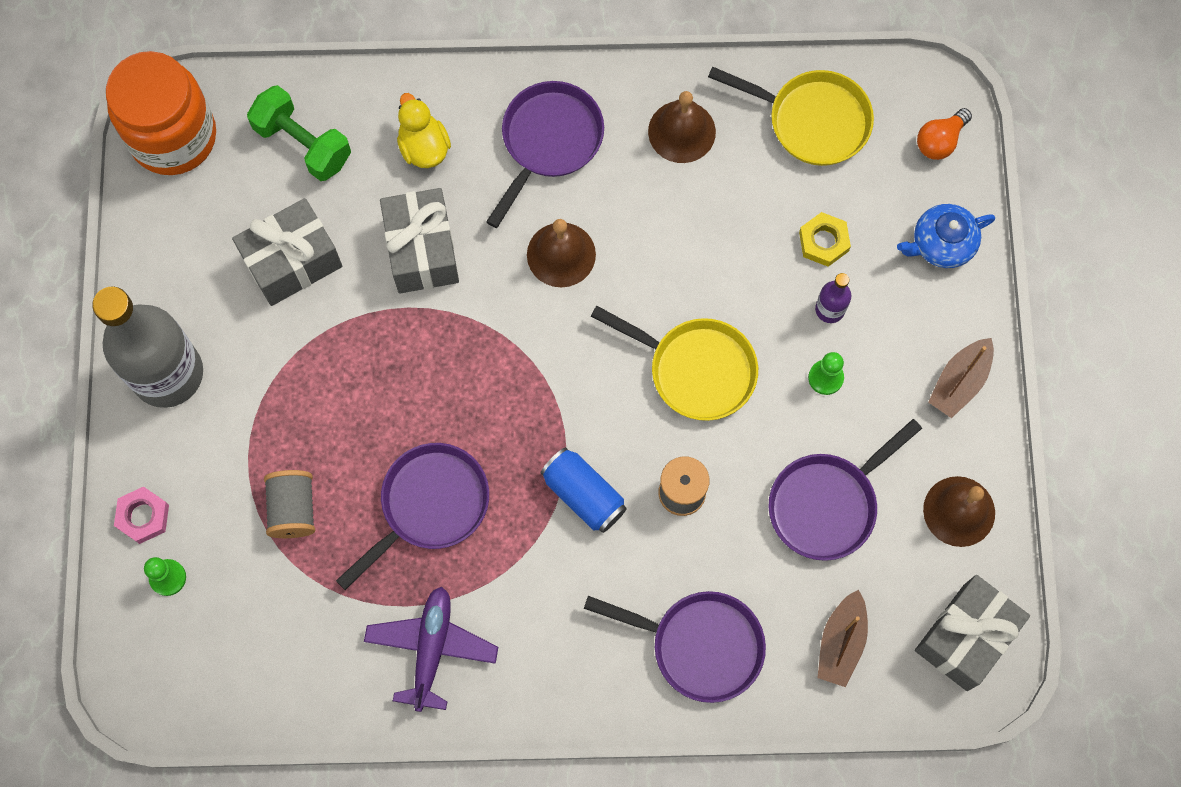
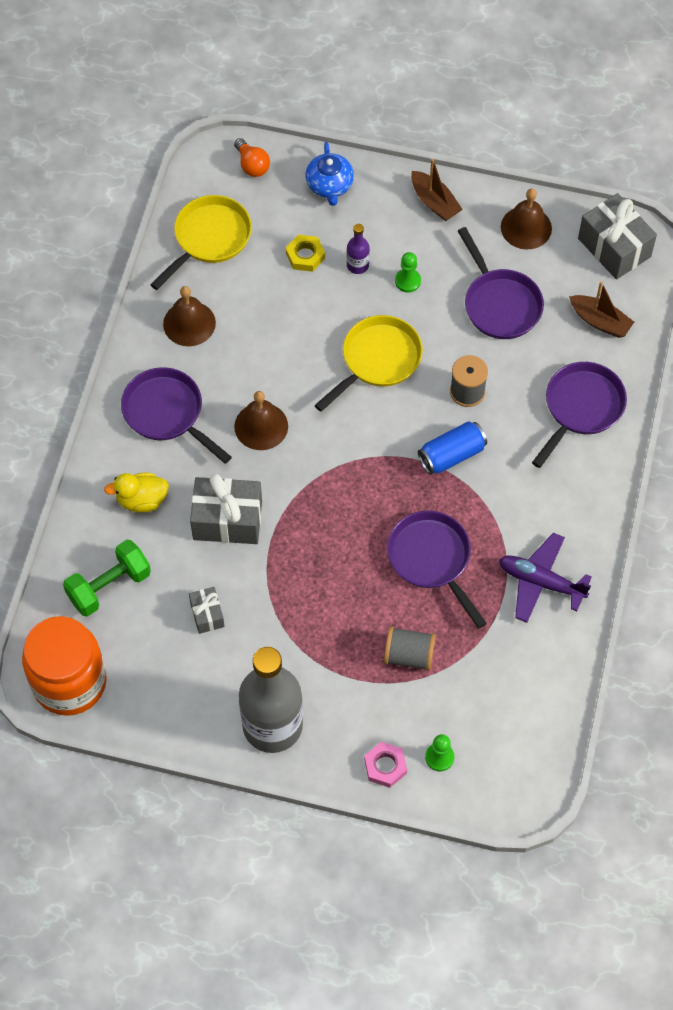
camera: 75 degrees left, 10 degrees down
grey gift [232,198,342,306] -> grey gift [189,587,225,634], size x0.53

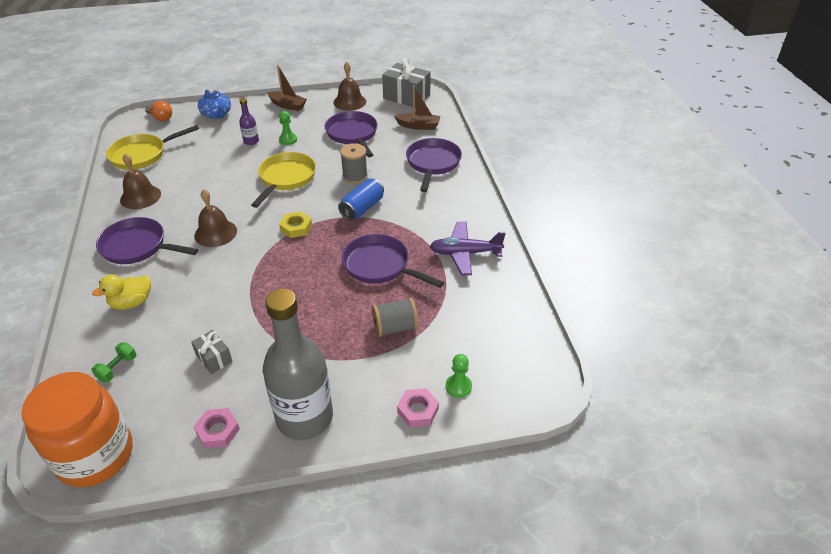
camera: 25 degrees left, 20 degrees down
green dumbbell [63,540,151,616] -> green dumbbell [91,343,136,382], size x0.54
yellow pan [150,195,252,290] -> yellow pan turned 135 degrees counterclockwise [106,125,199,170]
grey gift [190,474,262,544] -> none
yellow nut [286,235,325,272] -> yellow nut moved to [279,211,312,238]
purple pan [458,227,544,339] -> purple pan turned 150 degrees counterclockwise [325,111,377,157]
none -> pink nut [194,408,240,448]

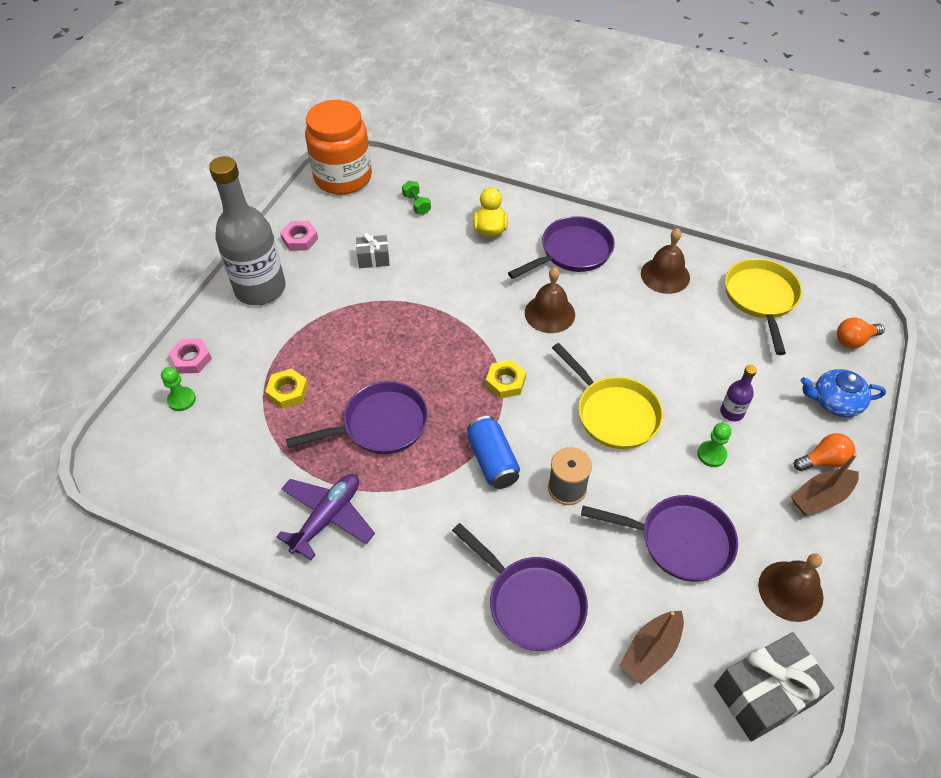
camera: 125 degrees right, 10 degrees up
grey spool [372,298,418,337] -> yellow nut [265,368,308,409]
none -> orange light bulb [794,433,856,471]

